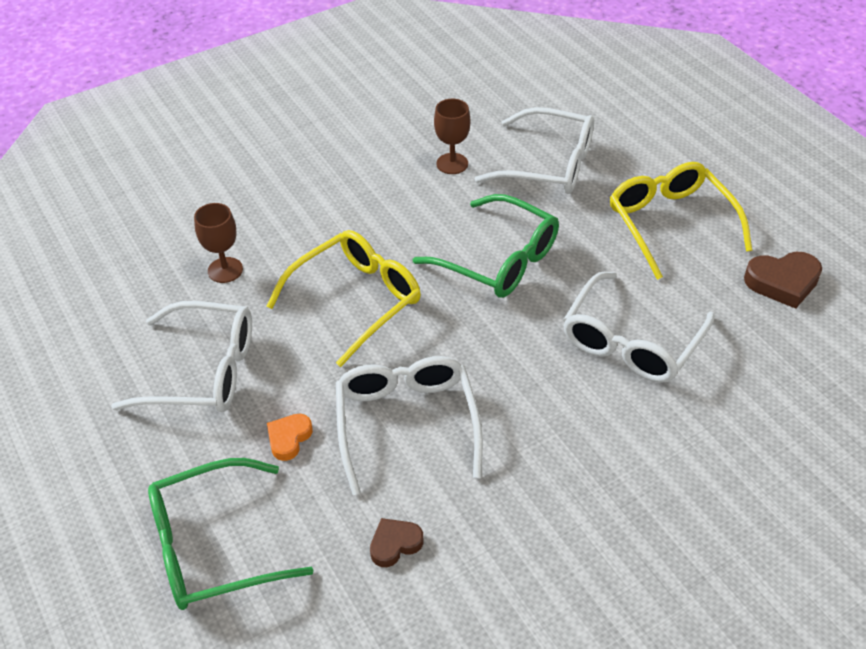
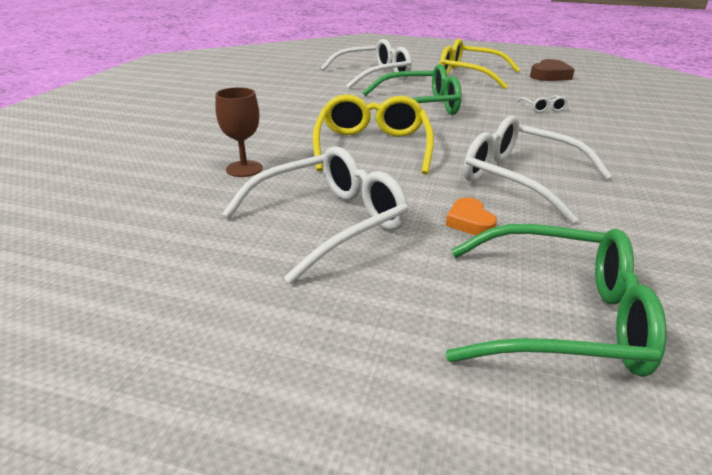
camera: 45 degrees left, 15 degrees down
green glasses [148,458,314,610] -> green glasses turned 105 degrees counterclockwise [446,224,666,377]
brown heart [370,518,424,567] -> none
brown goblet [434,99,471,174] -> none
white glasses [563,272,715,383] -> white glasses [516,95,568,113], size x0.43

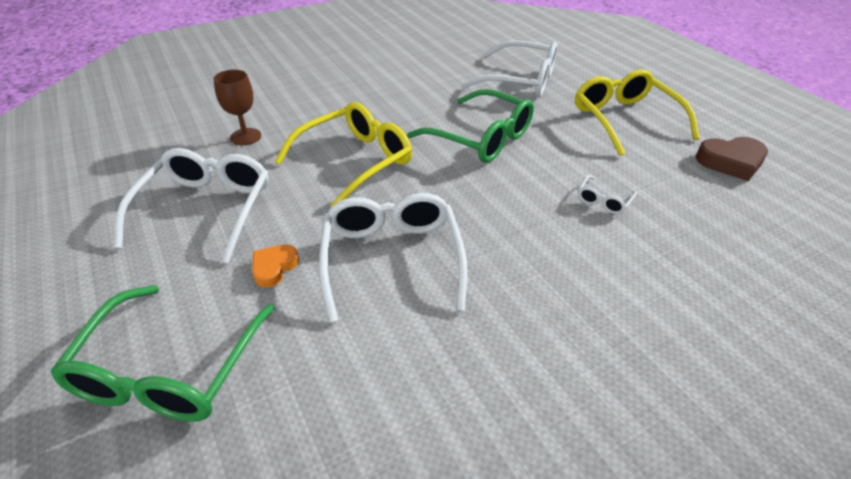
camera: 45 degrees right, 10 degrees up
white glasses [222,146,409,284] -> white glasses turned 90 degrees counterclockwise [114,148,268,263]
green glasses [446,224,666,377] -> green glasses turned 45 degrees clockwise [50,285,275,422]

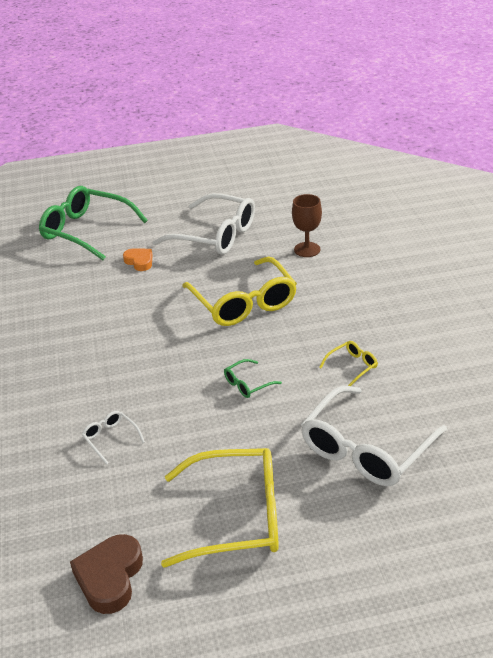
camera: 110 degrees right, 5 degrees down
white glasses [319,193,468,323] -> none
green glasses [407,89,534,163] -> green glasses [224,359,282,398], size x0.43
none -> yellow glasses [319,341,378,386]

